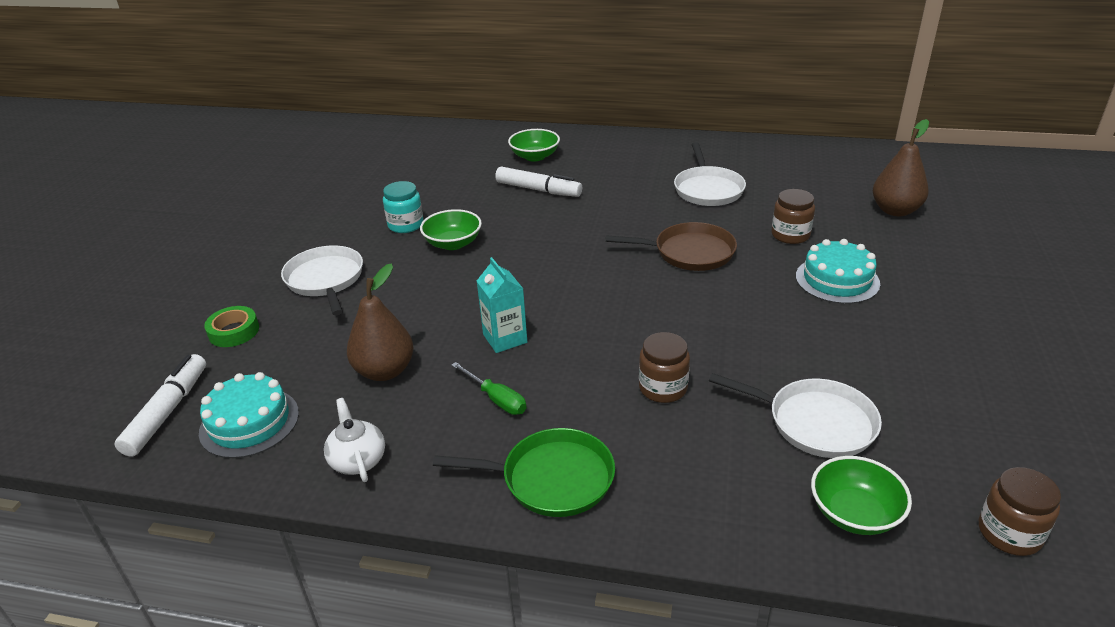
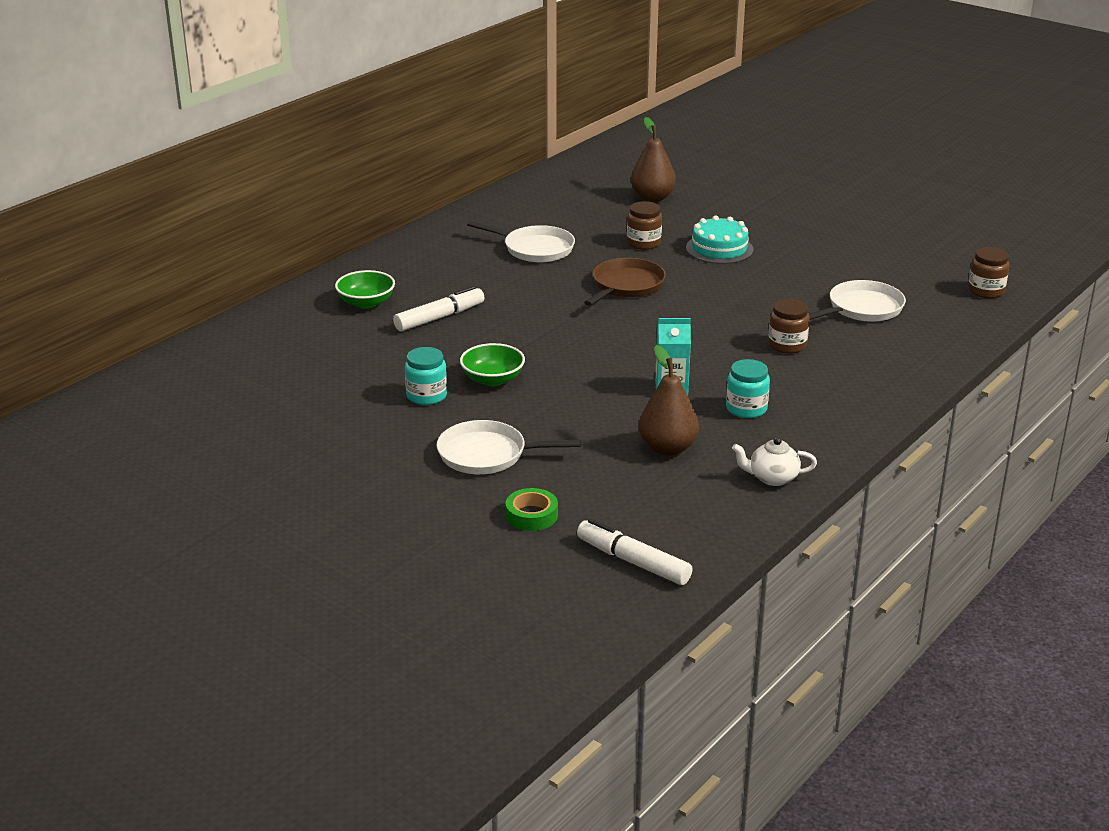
camera: 65 degrees left, 5 degrees down
turquoise cake [199,372,299,458] -> none
green pan [433,428,615,517] -> none
green screwdriver [451,362,526,415] -> turquoise jar [726,359,770,418]
green bowl [811,456,912,535] -> none

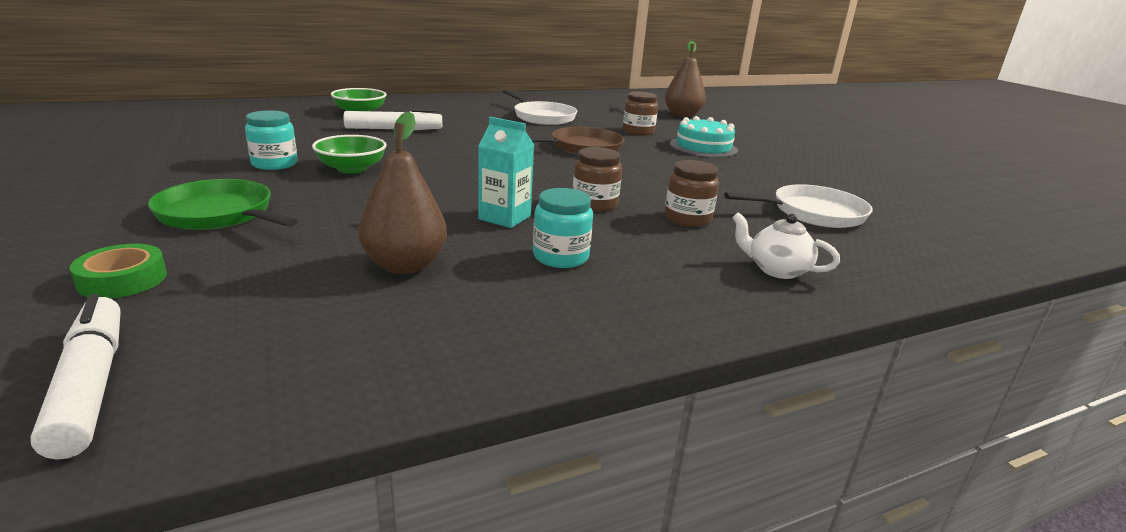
camera: 25 degrees right, 5 degrees down
white pan [437,420,581,474] -> green pan [148,179,298,230]
white teapot [732,437,817,486] -> white teapot moved to [732,212,840,279]
brown jar [968,247,1009,298] -> brown jar moved to [573,147,622,212]

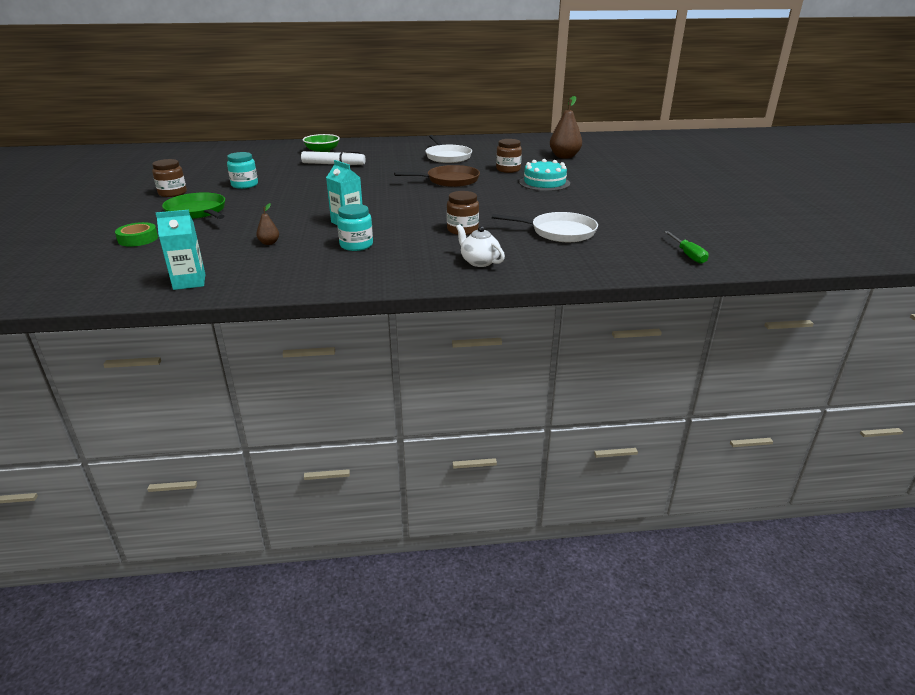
camera: 20 degrees right, 5 degrees up
white marker [30,294,120,460] -> none
green bowl [312,135,387,174] -> none
brown pear [358,112,447,274] -> brown pear [256,203,279,245], size x0.48
brown jar [573,147,622,212] -> brown jar moved to [152,159,187,197]
none -> turquoise carton [156,210,205,290]
none -> green screwdriver [664,231,709,264]

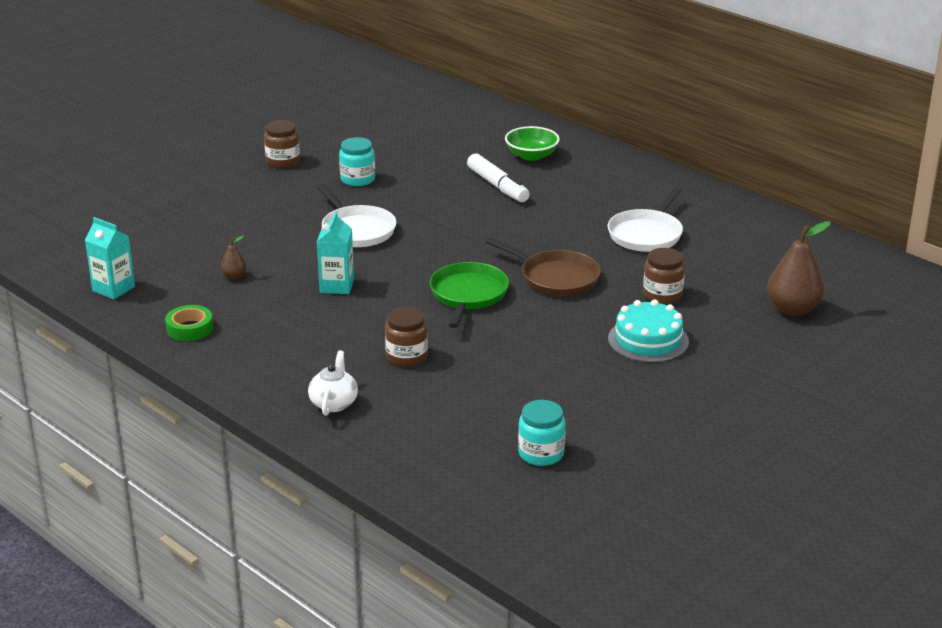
camera: 50 degrees right, 0 degrees up
green tape [115,222,158,247] -> green tape moved to [165,305,213,341]
green pan [162,192,225,219] -> green pan moved to [429,262,509,328]
turquoise jar [337,204,373,251] -> turquoise jar moved to [518,400,565,466]
white pan [492,212,598,242] -> white pan moved to [317,184,396,247]
green screwdriver [664,231,709,264] -> none

